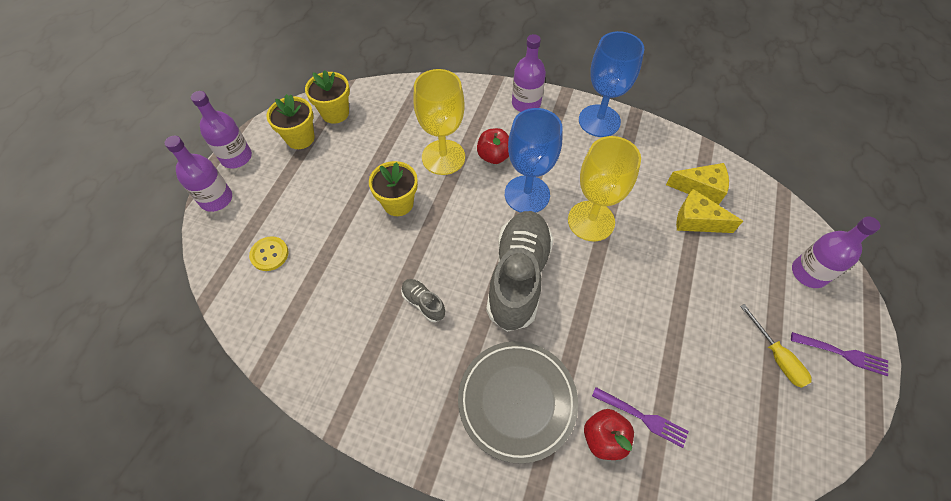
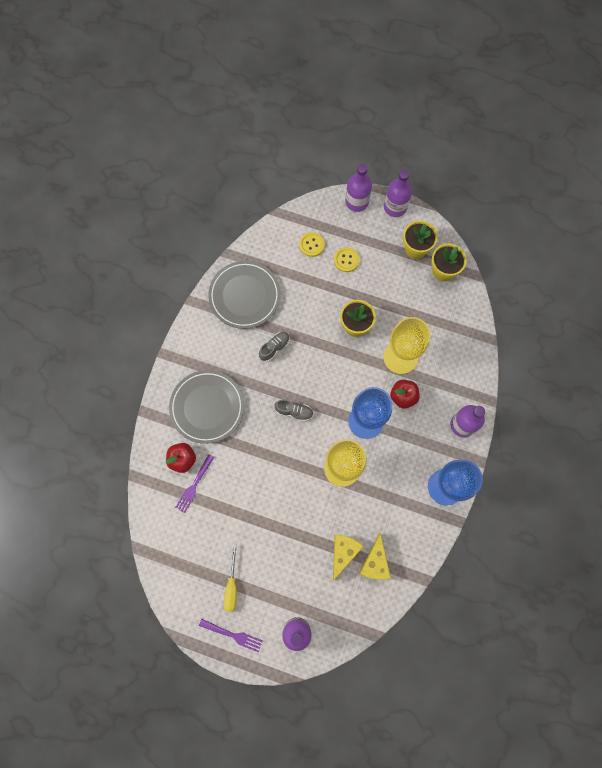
camera: 90 degrees right, 15 degrees up
grey shoe [486,211,554,332] -> grey shoe [274,400,313,421], size x0.43
yellow screwdriver [740,304,812,388] -> yellow screwdriver turned 60 degrees counterclockwise [224,544,237,612]
purple fork [791,332,888,376] -> purple fork turned 90 degrees counterclockwise [199,619,263,653]
none -> grey plate [208,261,281,329]
none -> yellow button [334,247,360,272]

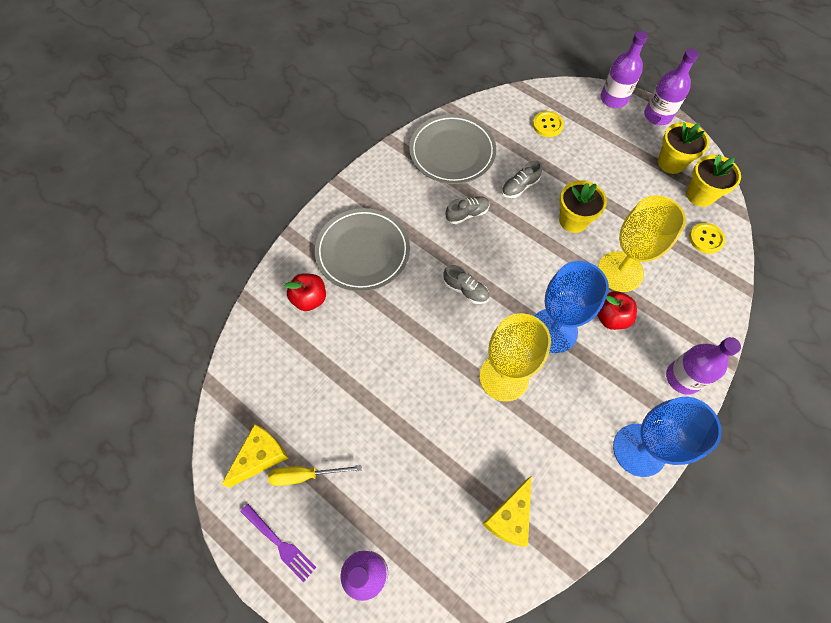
camera: 20 degrees right, 10 degrees down
purple fork [175,454,214,513] -> none
yellow screwdriver [224,544,237,612] -> yellow screwdriver turned 60 degrees clockwise [268,465,362,486]
yellow cheese [333,534,364,580] -> yellow cheese moved to [221,424,288,488]
yellow button [334,247,360,272] -> yellow button moved to [689,223,726,254]
none -> grey shoe [502,160,542,198]

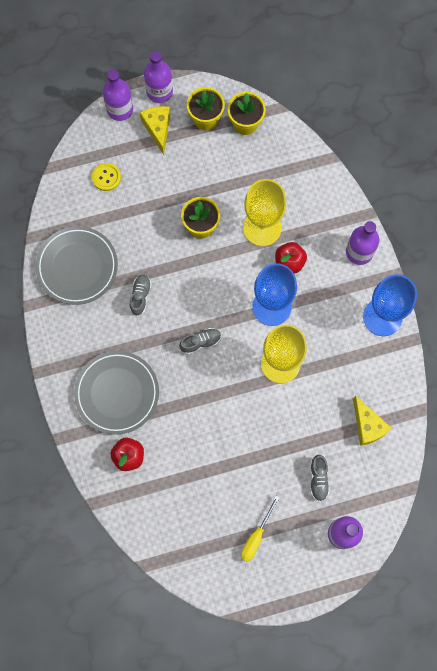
camera: 55 degrees left, 10 degrees up
yellow cheese [221,424,288,488] -> yellow cheese moved to [140,106,171,155]
purple fork [240,504,316,582] -> none
grey shoe [502,160,542,198] -> grey shoe moved to [310,455,330,502]
yellow button [689,223,726,254] -> none

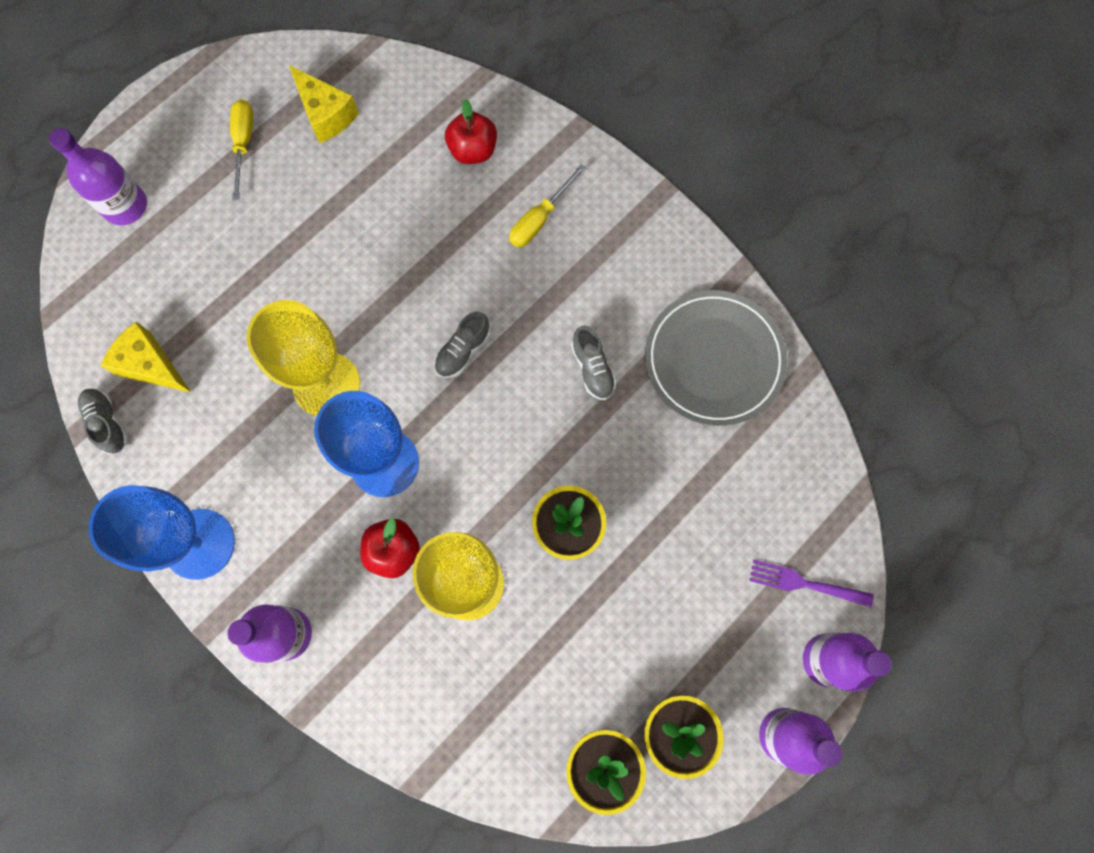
camera: 150 degrees right, 0 degrees up
grey plate [74,351,159,435] -> yellow screwdriver [509,164,586,248]
yellow button [92,163,121,191] -> none
yellow cheese [140,106,171,155] -> yellow cheese moved to [289,65,359,143]
grey shoe [310,455,330,502] -> grey shoe moved to [77,388,128,454]
none -> purple fork [749,560,873,607]

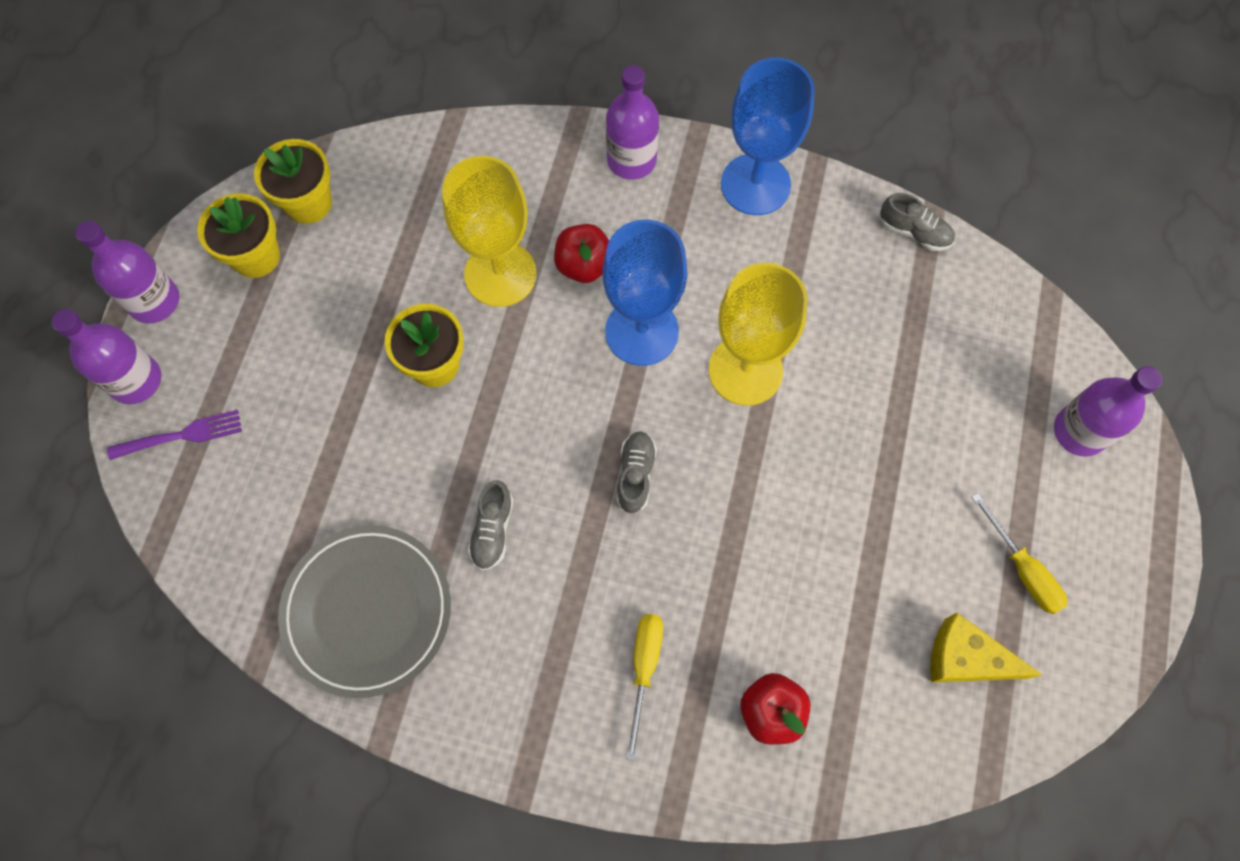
camera: 150 degrees right, 5 degrees down
yellow cheese [100,321,191,392] -> none
grey shoe [571,325,617,400] -> grey shoe turned 120 degrees counterclockwise [468,480,513,571]

